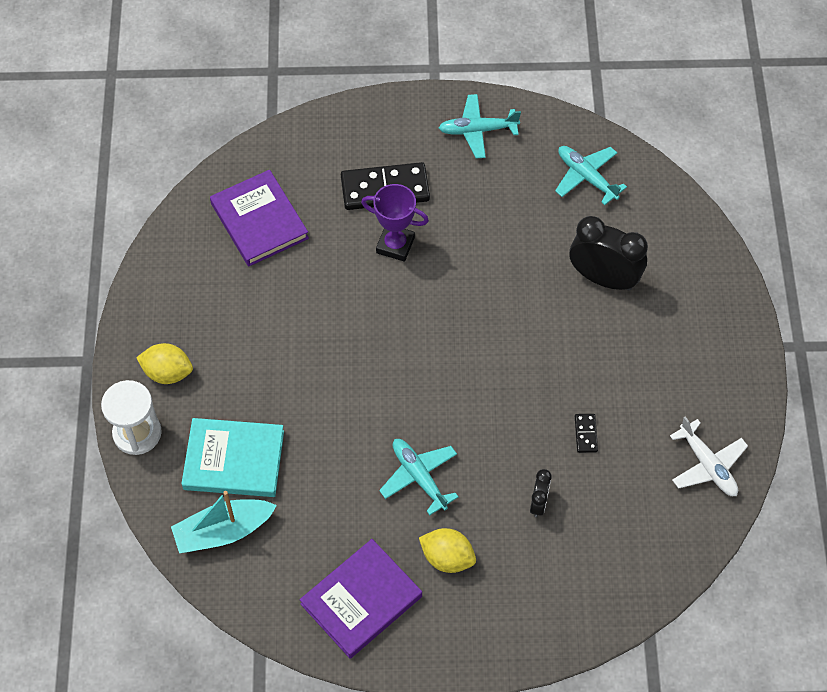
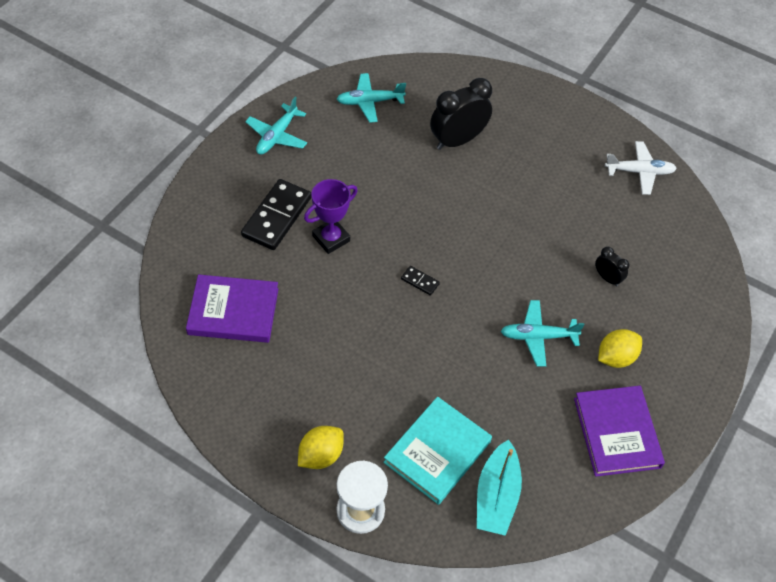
camera: 60 degrees left, 5 degrees down
black domino [575,414,598,453] -> black domino moved to [401,266,440,296]

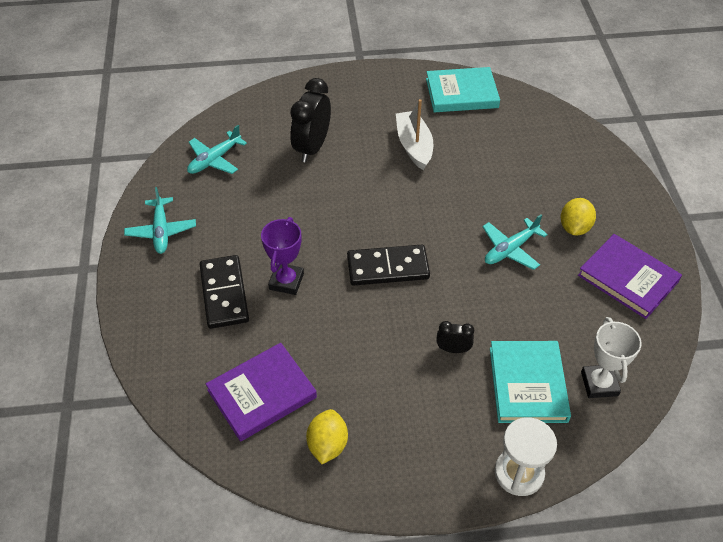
camera: 35 degrees left, 5 degrees down
yellow lemon [298,426,344,469] -> yellow lemon moved to [306,409,348,464]
black domino [401,266,440,296] -> black domino [347,245,430,285], size x2.24
turquoise boat [477,439,522,536] -> white trophy [581,317,642,398]
black clock [595,247,630,287] -> black clock moved to [436,321,474,353]
white plane [605,141,677,195] -> turquoise book [426,67,500,112]
none -> white boat [396,99,433,170]

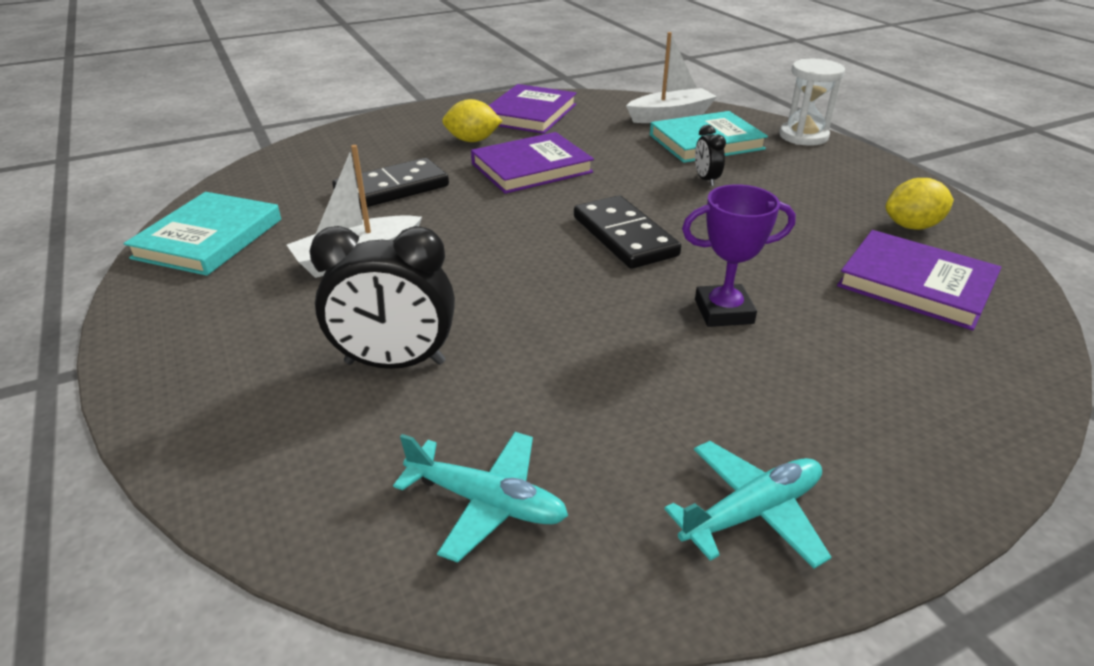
camera: 110 degrees left, 15 degrees down
black domino [200,255,249,329] -> black domino moved to [332,158,449,209]
turquoise book [426,67,500,112] -> turquoise book turned 45 degrees clockwise [124,192,281,276]
turquoise plane [482,215,548,270] -> purple book [471,132,594,194]
white trophy [581,317,642,398] -> white boat [626,32,717,123]

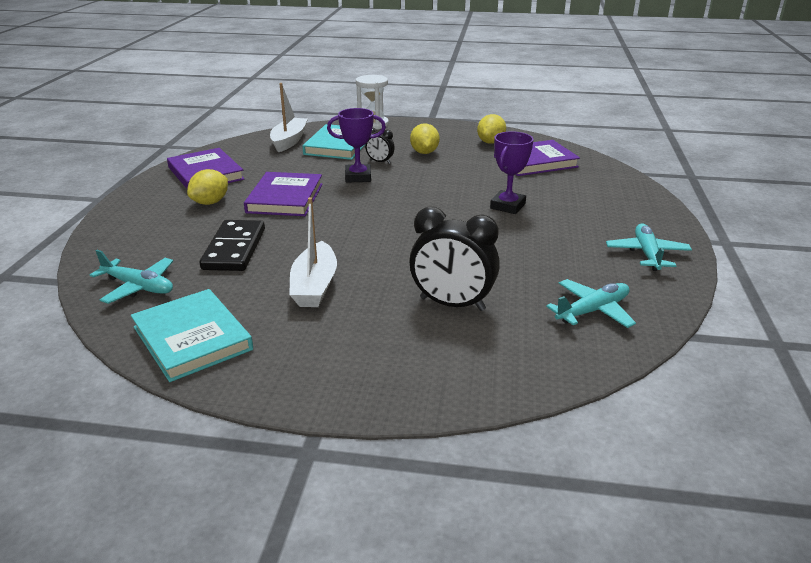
camera: 55 degrees left, 5 degrees down
black clock [310,226,455,369] -> black clock turned 75 degrees clockwise [409,207,500,311]
black domino [574,195,681,269] -> none
none -> turquoise plane [90,250,173,304]
none -> purple trophy [327,108,386,183]
none -> yellow lemon [410,123,440,154]

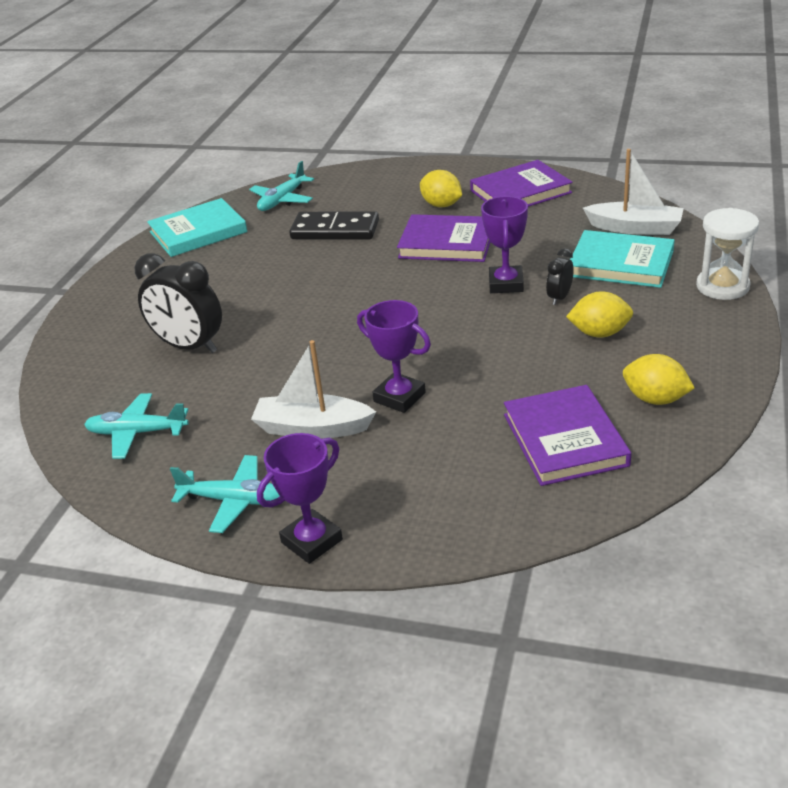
camera: 100 degrees right, 5 degrees up
white boat [289,197,337,307] -> white boat moved to [251,340,376,438]
black clock [409,207,500,311] -> black clock turned 90 degrees counterclockwise [135,253,222,353]
turquoise plane [546,279,636,328] -> turquoise plane turned 120 degrees clockwise [84,393,189,459]
none -> purple trophy [257,433,343,564]

